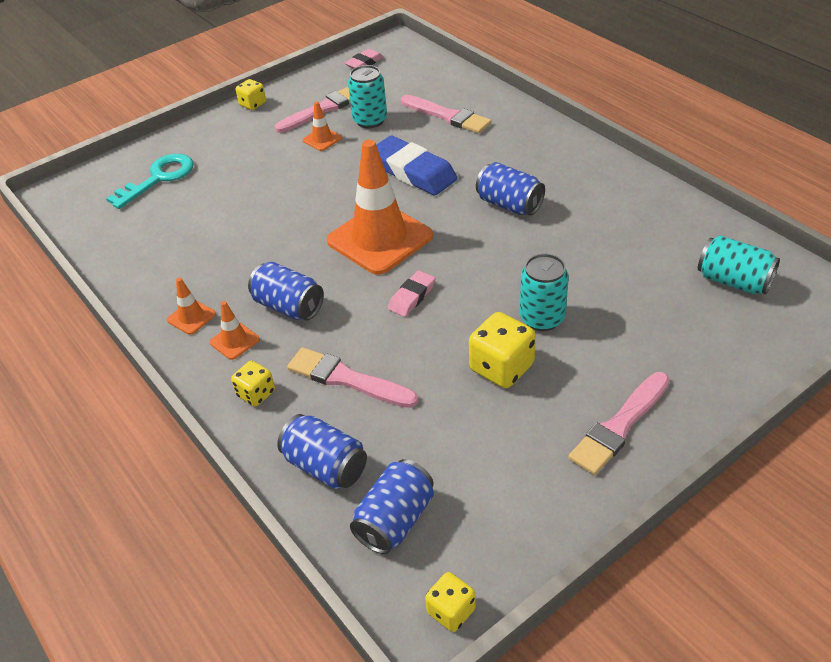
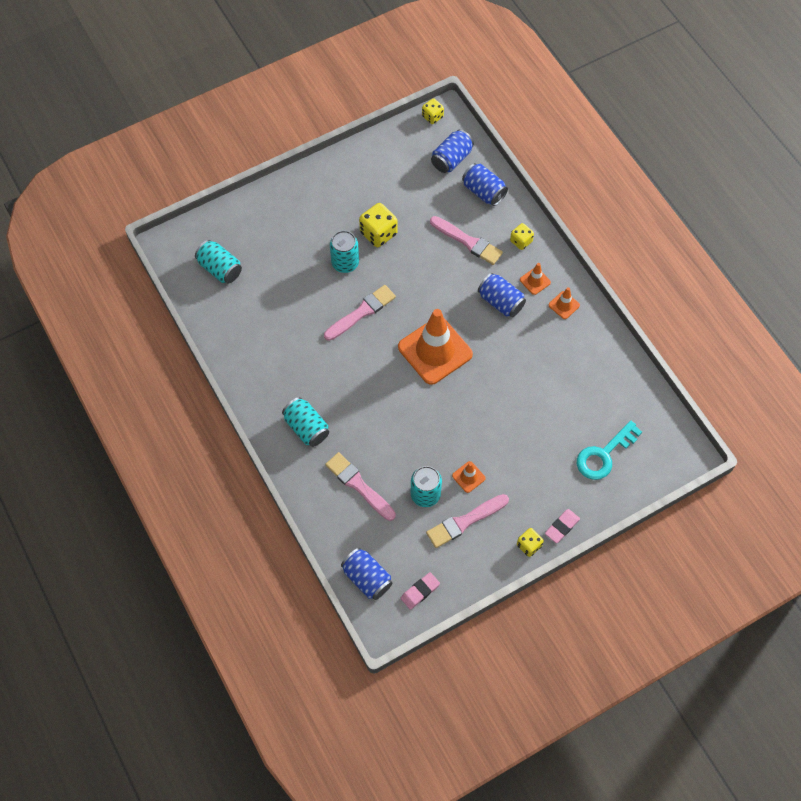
camera: 175 degrees left, 20 degrees up
blue eraser [376,135,458,195] -> none
pink eraser [388,271,436,317] -> pink eraser moved to [545,509,580,543]
blue can [476,162,545,216] -> blue can moved to [341,548,392,600]
pink brush [568,372,670,475] -> pink brush moved to [324,285,396,341]
none -> turquoise can [282,397,329,447]

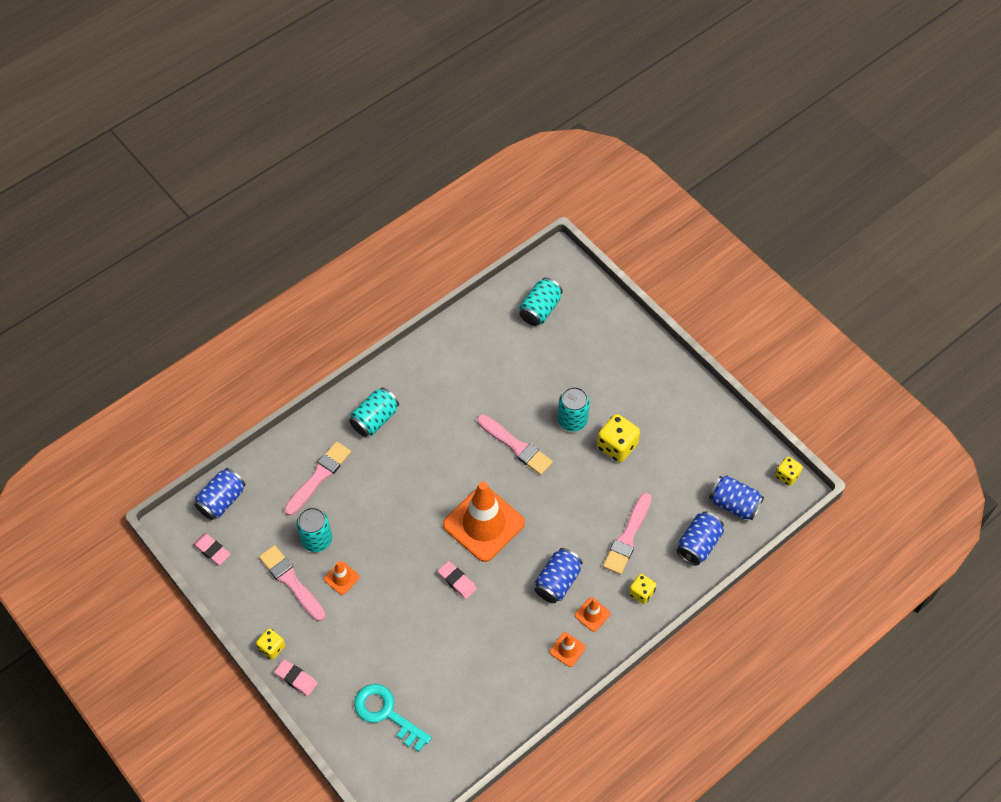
camera: 80 degrees right, 5 degrees down
none -> pink eraser [438,561,477,599]

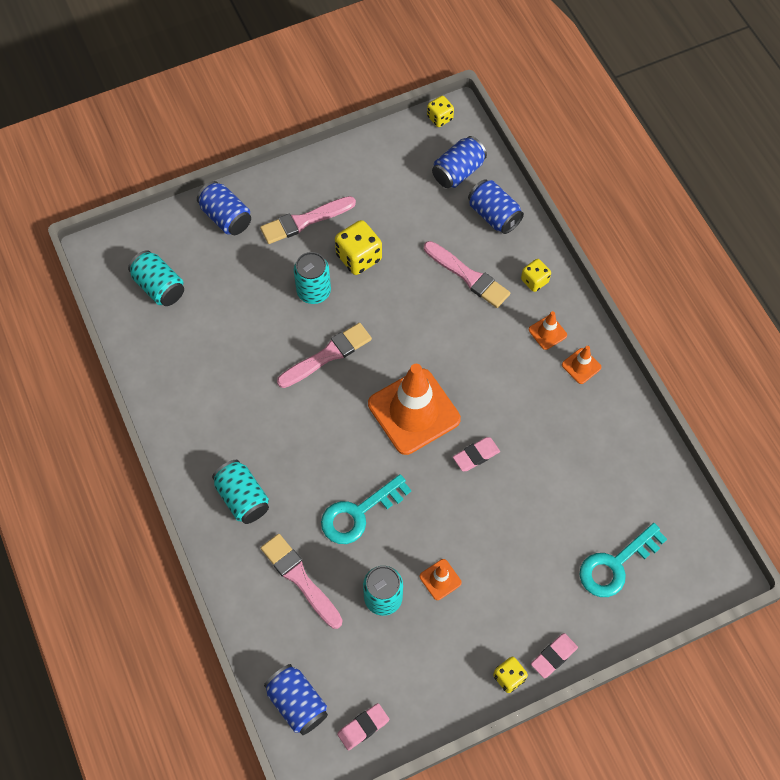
camera: 75 degrees left, 5 degrees up
pink brush [259,545,326,621] -> pink brush moved to [260,196,356,244]
blue can [535,548,583,603] -> blue can moved to [197,181,251,235]
none -> turquoise key [321,474,411,544]

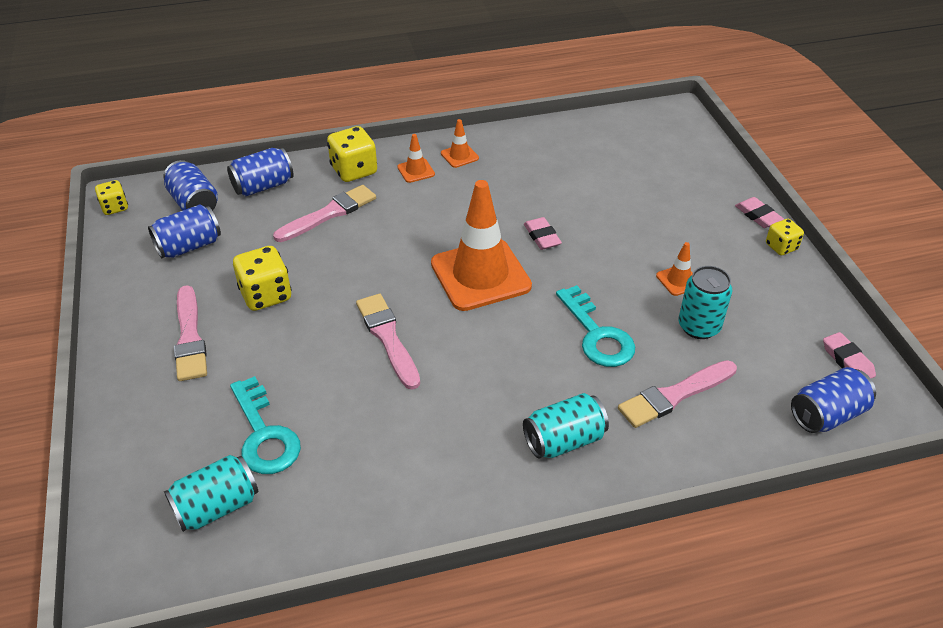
camera: 80 degrees left, 20 degrees down
blue can [197,181,251,235] -> blue can moved to [148,204,221,258]
turquoise can [294,252,331,304] -> none
yellow dice [521,259,551,292] -> yellow dice [327,126,377,182], size x1.66
turquoise key [580,523,667,597] -> turquoise key moved to [230,376,301,474]

